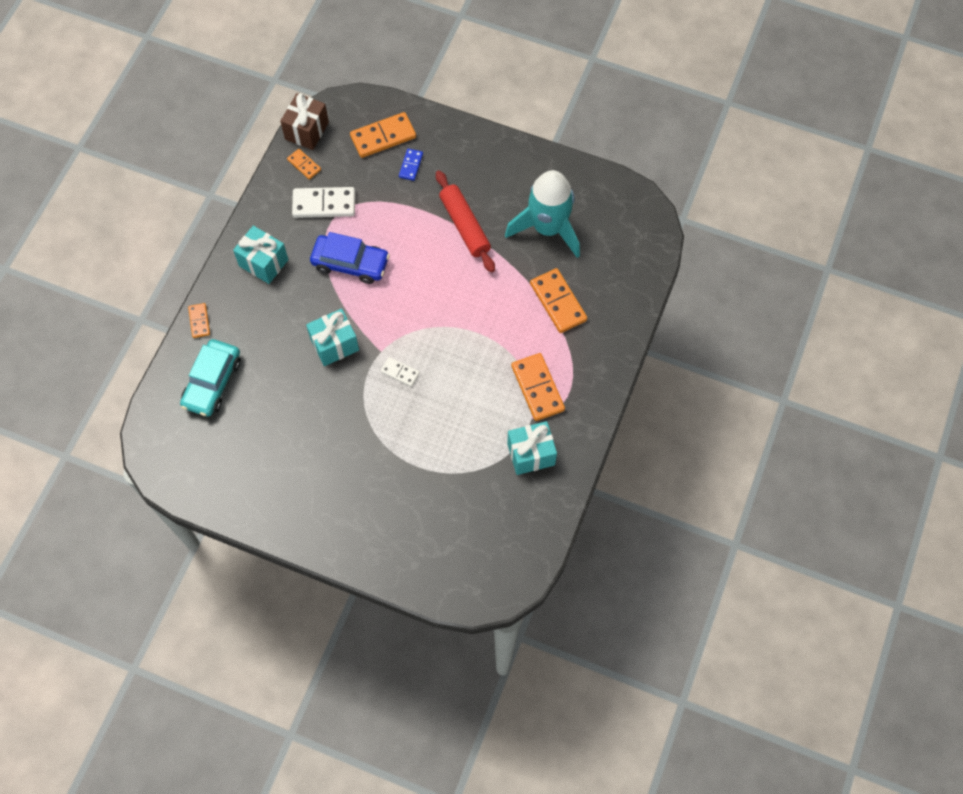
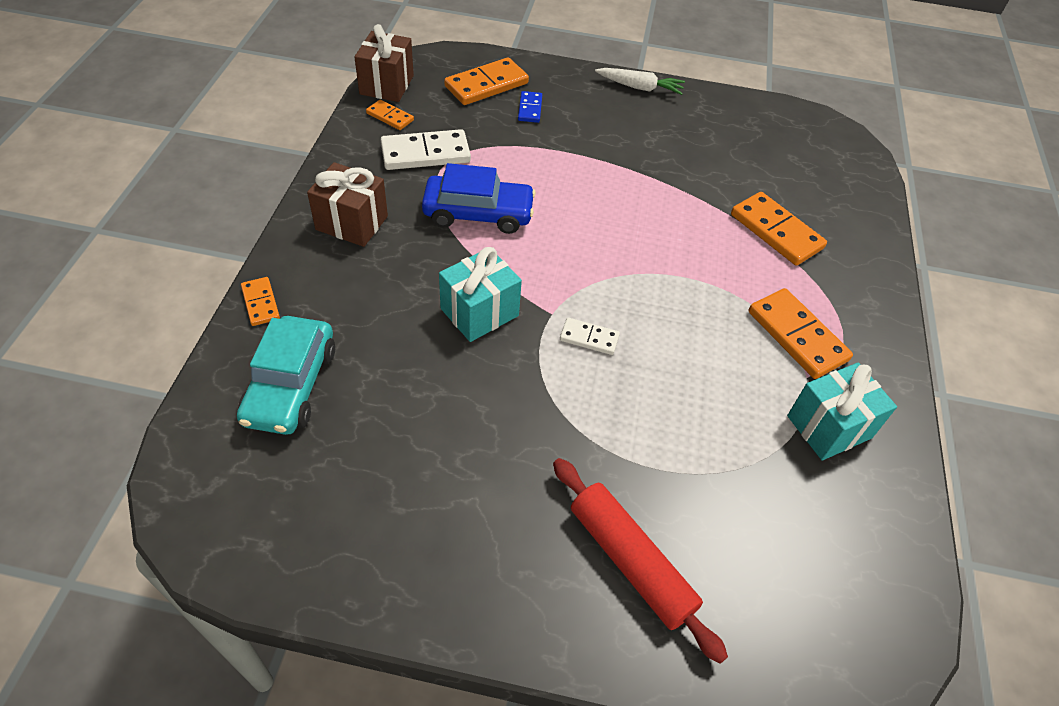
camera: 15 degrees left, 15 degrees down
turquoise gift [233,226,289,284] -> brown gift [307,162,388,247]
red rolling pin [436,171,495,273] -> red rolling pin moved to [553,458,728,664]
turquoise rocket [505,170,580,258] -> none
none -> white carrot [595,68,685,95]

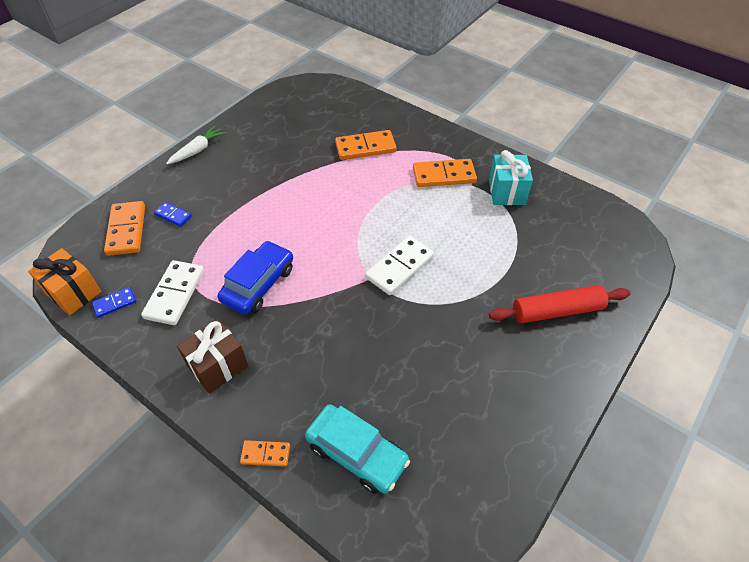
camera: 60 degrees left, 0 degrees up
brown gift [354,24,414,102] -> orange gift [28,248,102,315]
orange domino [366,99,414,130] -> blue domino [92,287,137,318]
turquoise gift [439,247,522,342] -> none
white domino [560,318,620,355] -> white domino [365,236,434,295], size x1.83

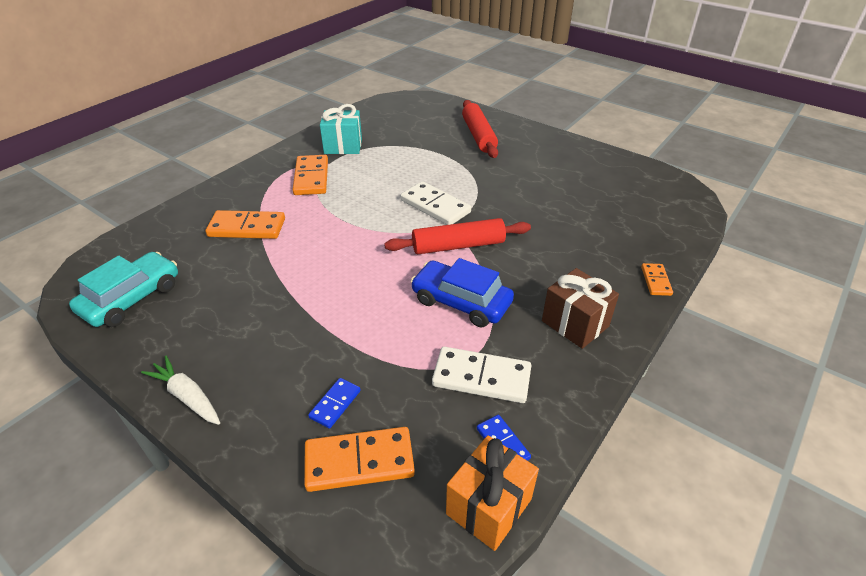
camera: 90 degrees left, 10 degrees down
turquoise car [305,404,410,494] -> turquoise car moved to [69,252,178,327]
orange domino [335,130,397,160] -> orange domino turned 75 degrees counterclockwise [205,210,285,239]
none -> red rolling pin [384,218,531,254]

